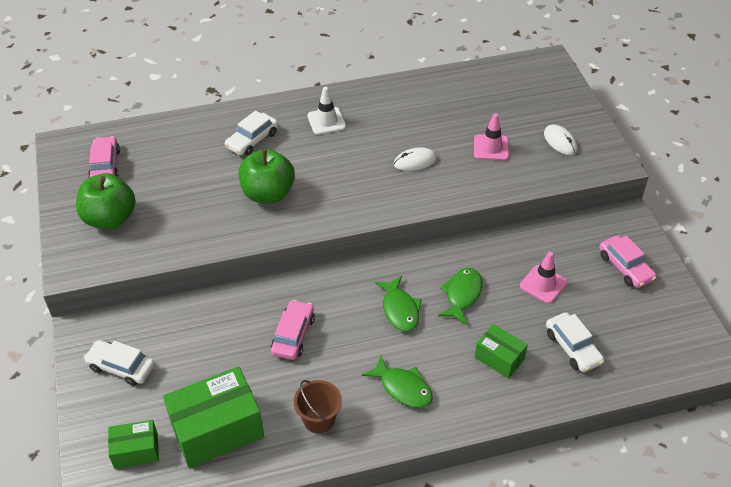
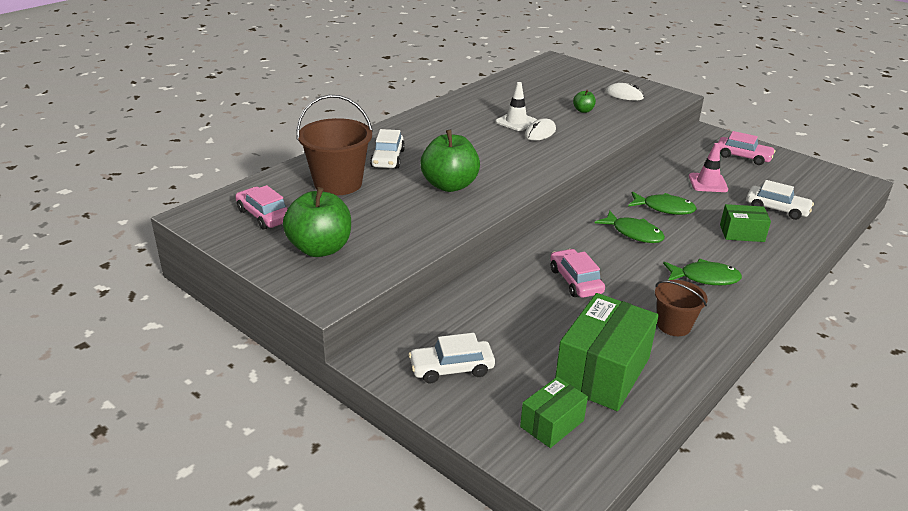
camera: 35 degrees left, 15 degrees down
white traffic cone [307,87,346,135] -> white traffic cone moved to [496,82,537,131]
green fish [438,268,482,325] -> green fish turned 120 degrees clockwise [628,192,697,215]
pink traffic cone [474,113,509,161] -> green apple [573,90,596,113]
none -> brown bucket [296,95,373,195]

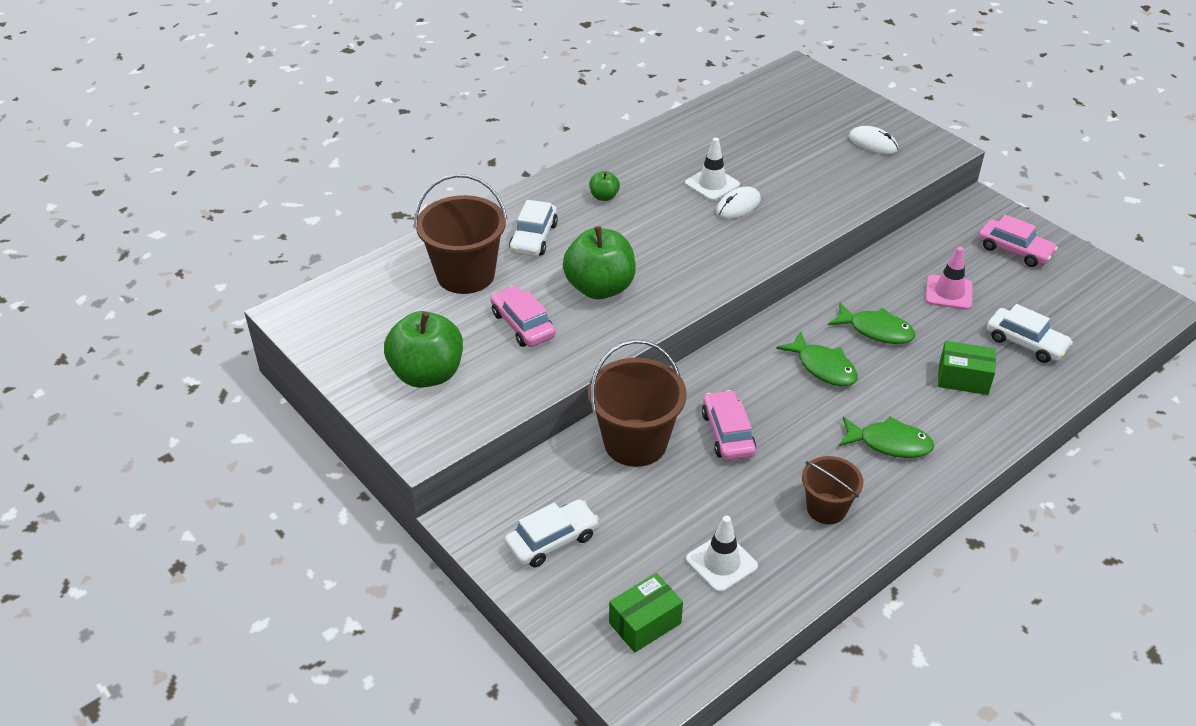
camera: 10 degrees right, 10 degrees up
pink car [235,185,288,229] -> pink car moved to [490,286,556,347]
white car [409,333,495,383] -> white car turned 150 degrees clockwise [505,500,599,567]
green box [555,293,659,411] -> white traffic cone [686,516,758,593]
green apple [573,90,596,113] -> green apple moved to [589,171,620,201]
none -> brown bucket [588,339,687,467]

